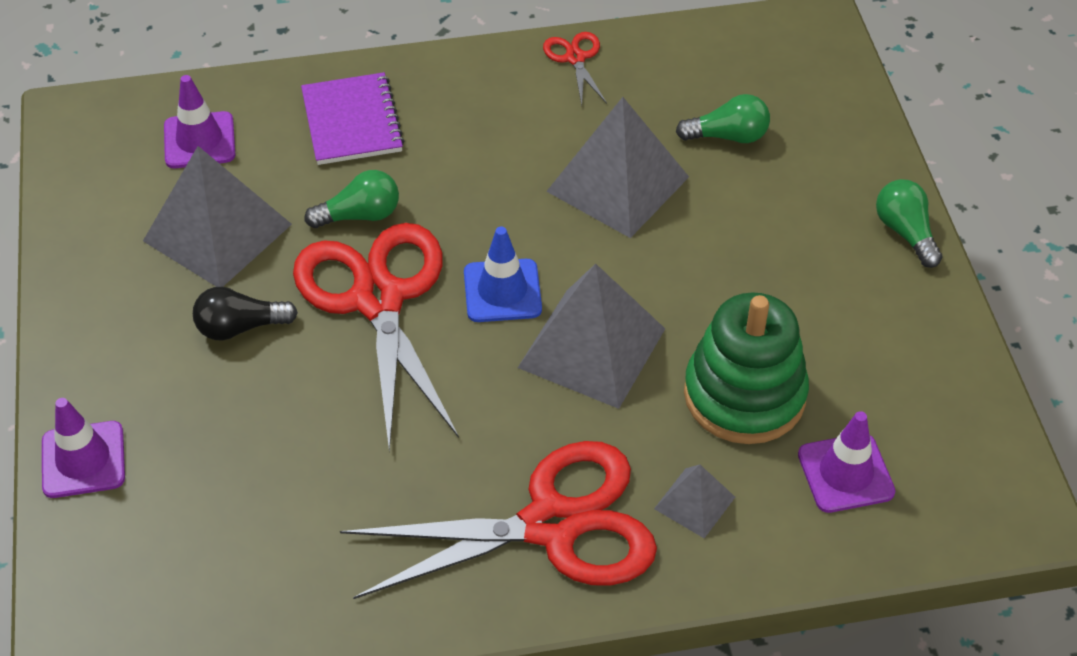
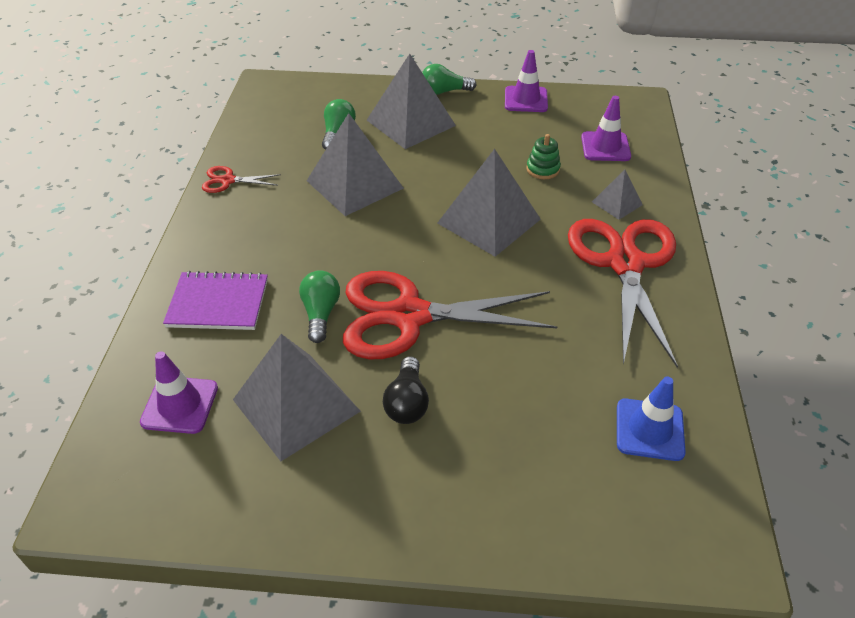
camera: 75 degrees left, 5 degrees down
purple traffic cone [42,398,125,498] -> purple traffic cone moved to [505,50,548,112]
blue traffic cone [464,227,542,322] -> blue traffic cone moved to [617,377,686,461]
green stacking toy [684,292,809,444] -> green stacking toy [526,134,561,179], size x0.45
none -> grey pyramid [367,54,456,149]

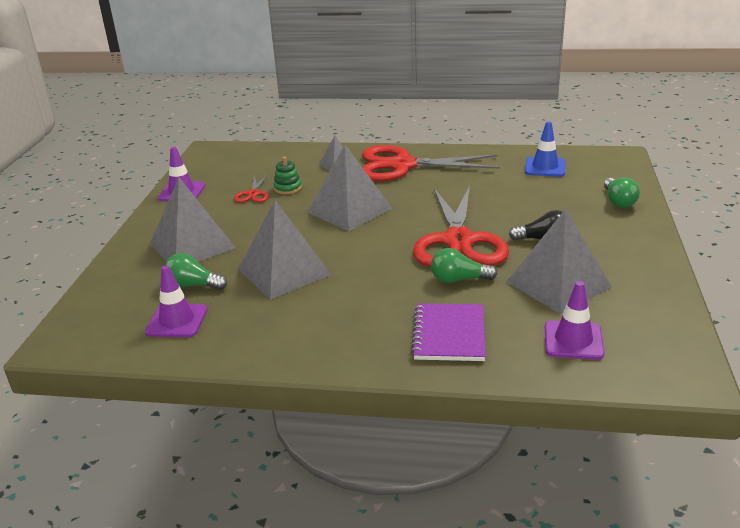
camera: 85 degrees left, 15 degrees down
red scissors [202,166,281,193] -> red scissors moved to [234,175,269,203]
green light bulb [422,64,477,95] -> green light bulb moved to [604,177,640,208]
purple traffic cone [581,96,631,161] -> purple traffic cone moved to [145,265,208,337]

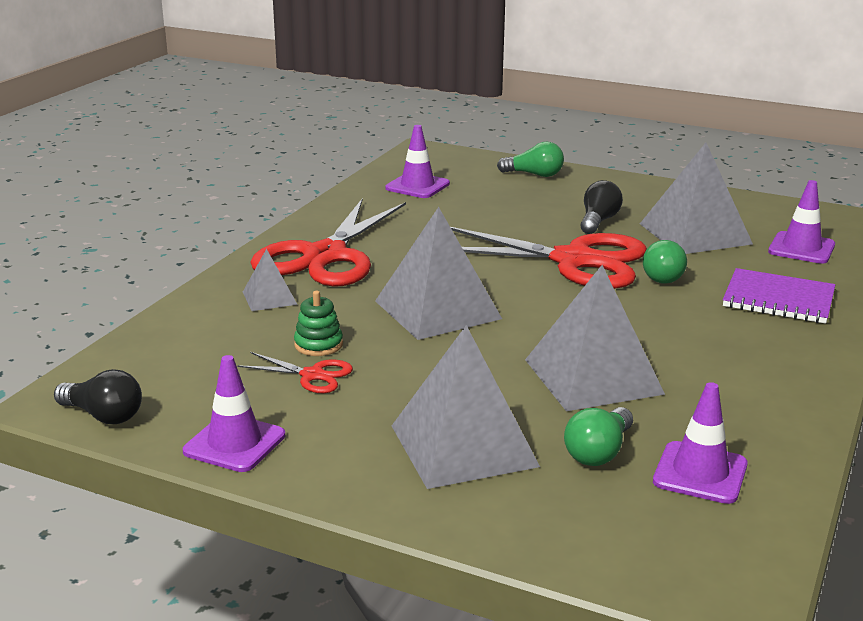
camera: 75 degrees left, 5 degrees down
blue traffic cone [525,122,565,177] -> purple traffic cone [385,125,450,198]
none -> black light bulb [54,369,142,424]

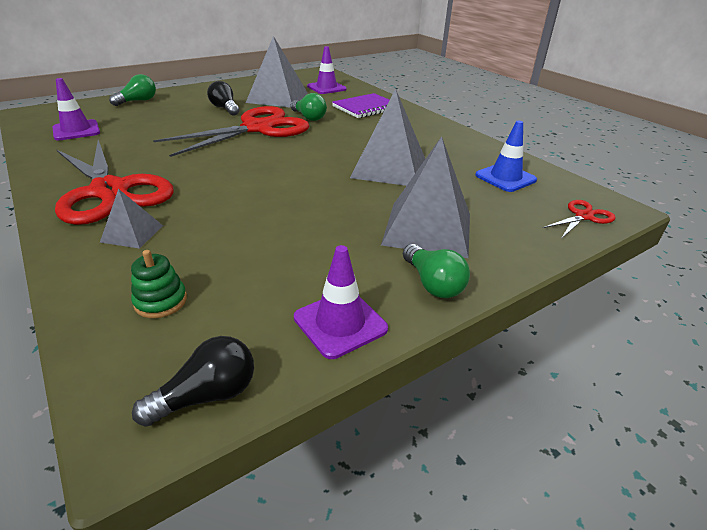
camera: 60 degrees left, 10 degrees up
red scissors [237,352,353,393] -> red scissors moved to [543,200,616,239]
green stacking toy [294,291,343,356] -> green stacking toy moved to [131,250,187,318]
grey pyramid [375,207,502,340] -> none
green light bulb [564,407,633,466] -> green light bulb moved to [403,244,470,298]
purple traffic cone [653,382,748,504] -> blue traffic cone [475,121,537,192]

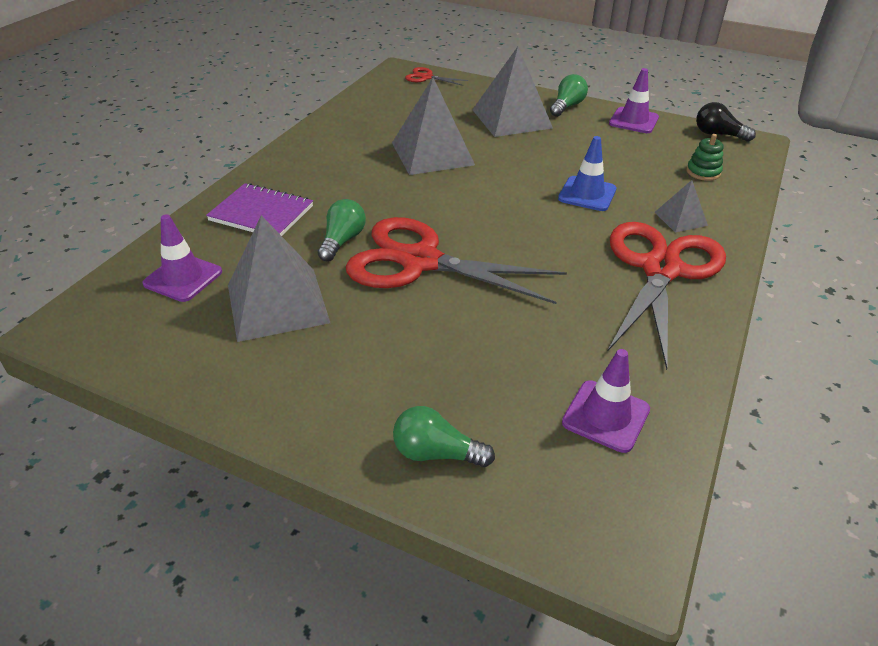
camera: 120 degrees left, 5 degrees up
black light bulb [207,81,239,116] -> none
blue traffic cone [475,121,537,192] -> blue traffic cone moved to [558,136,616,211]

